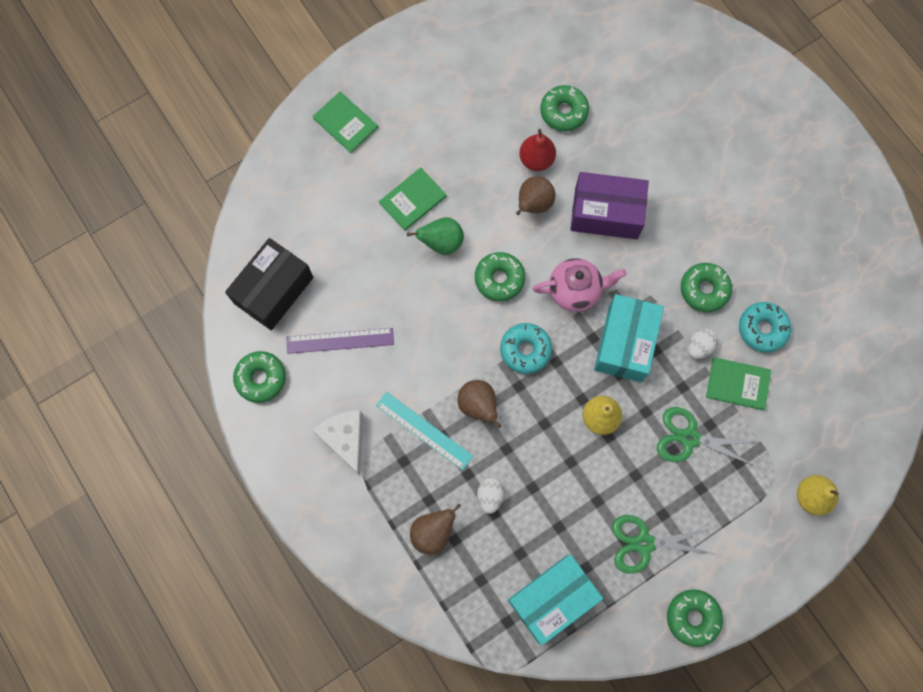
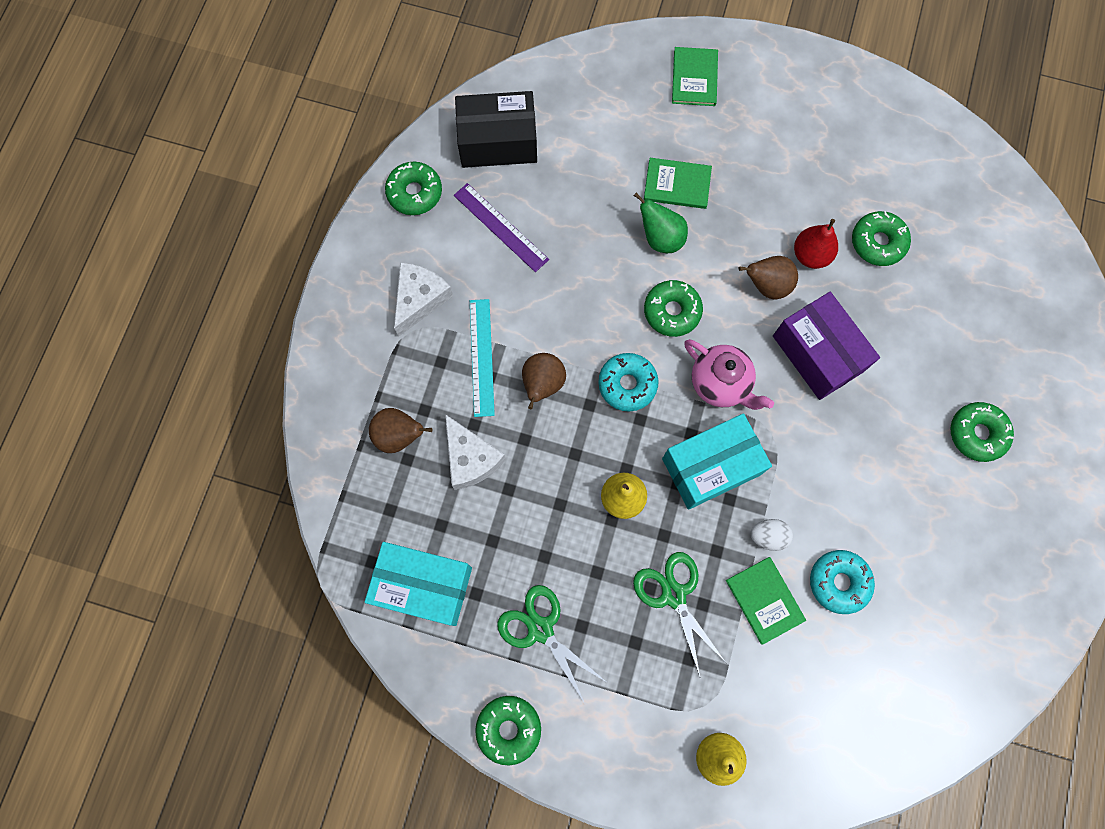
camera: 50 degrees right, 0 degrees up
white egg [477,477,504,514] -> white cheese [445,414,506,490]
green donut [681,263,732,312] -> green donut moved to [950,402,1014,462]

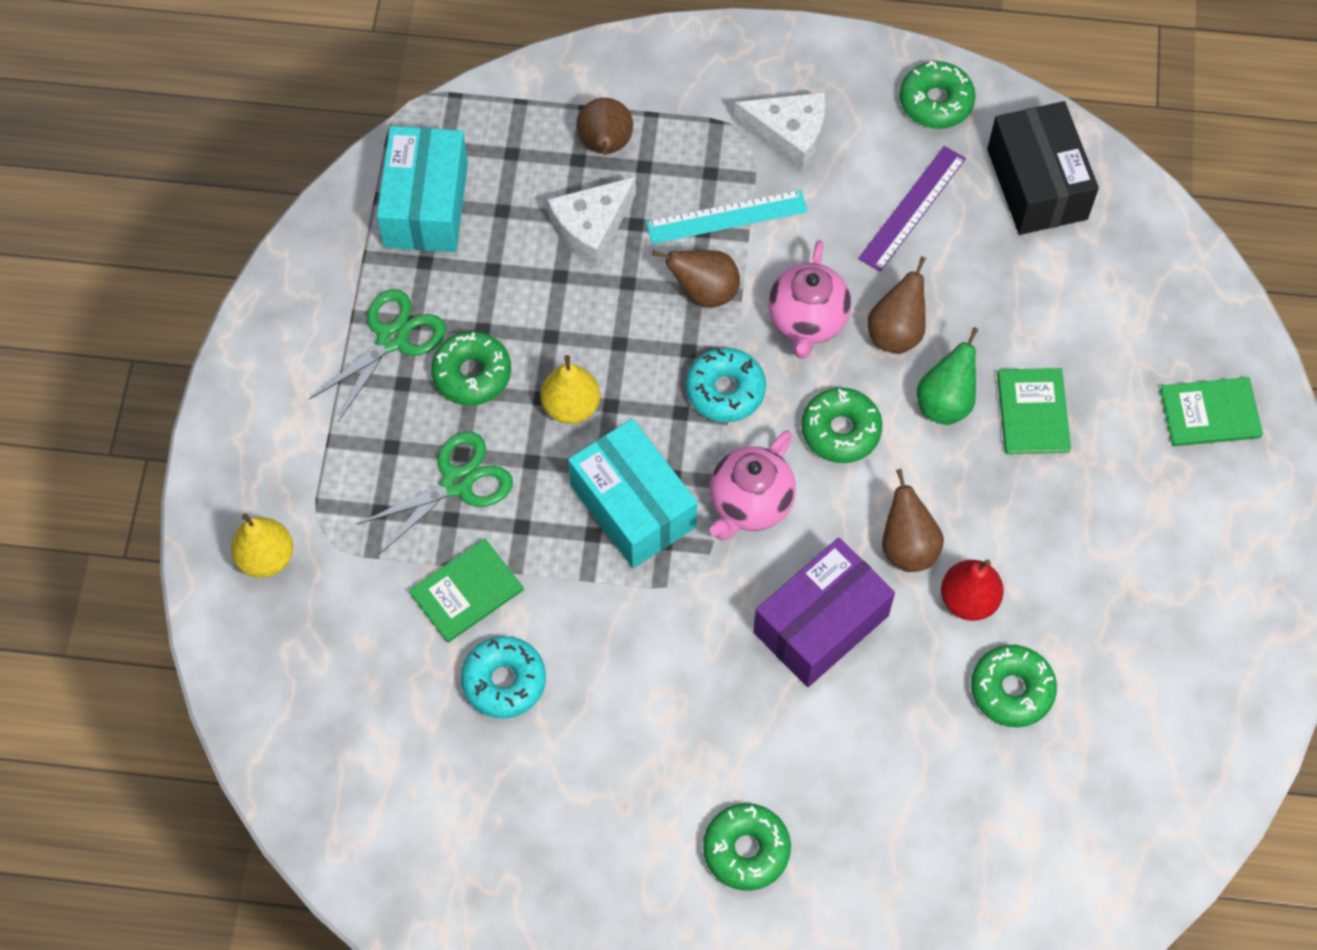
camera: 80 degrees right, 10 degrees down
green donut [475,696,541,765] -> green donut moved to [431,331,511,406]
white egg [750,519,793,551] -> none
none -> pink teapot [768,240,851,359]
none -> brown pear [867,256,926,354]

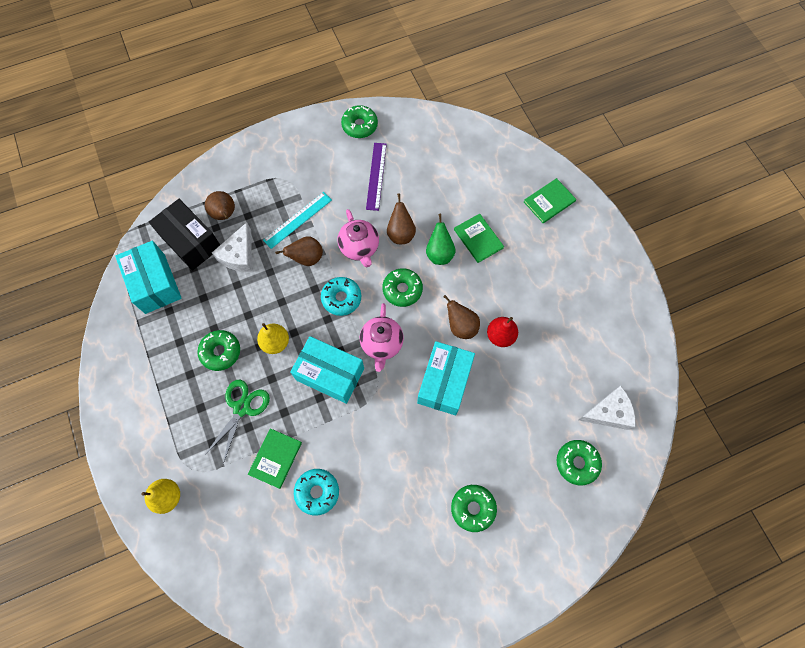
camera: 30 degrees left, 5 degrees up
green scissors [309,289,446,422] -> none
white cheese [734,92,825,171] -> white cheese moved to [578,386,636,430]
purple box [753,537,895,687] -> turquoise box [417,341,475,415]
green donut [971,645,1057,727] -> green donut moved to [557,440,602,485]
black box [987,101,1099,235] -> black box moved to [149,199,220,271]

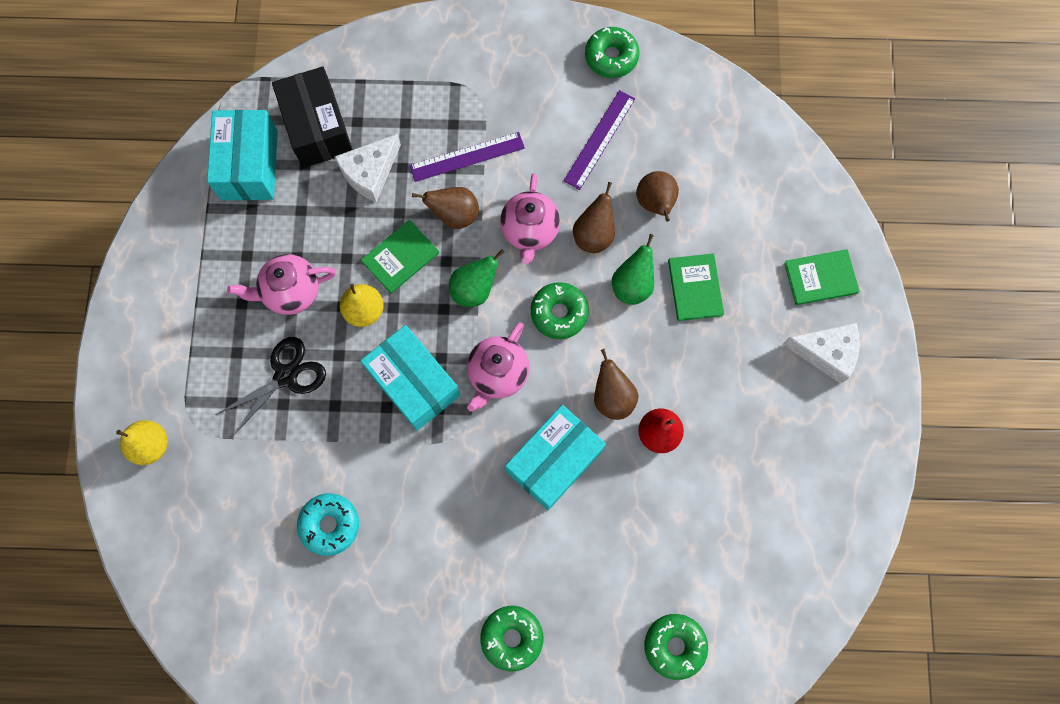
camera: 25 degrees right, 5 degrees up
green donut [197,330,240,371] -> pink teapot [227,254,336,315]
brown pear [205,191,235,220] -> brown pear moved to [636,171,679,222]
green scissors [205,380,270,464] -> black scissors [215,337,326,436]
green book [248,428,302,489] -> green book moved to [361,220,439,294]
turquoise ruler [263,192,332,249] -> purple ruler [409,132,525,182]
turquoise donut [321,277,361,316] -> green pear [449,249,504,307]
white cheese [578,386,636,430] -> white cheese moved to [783,323,860,384]

